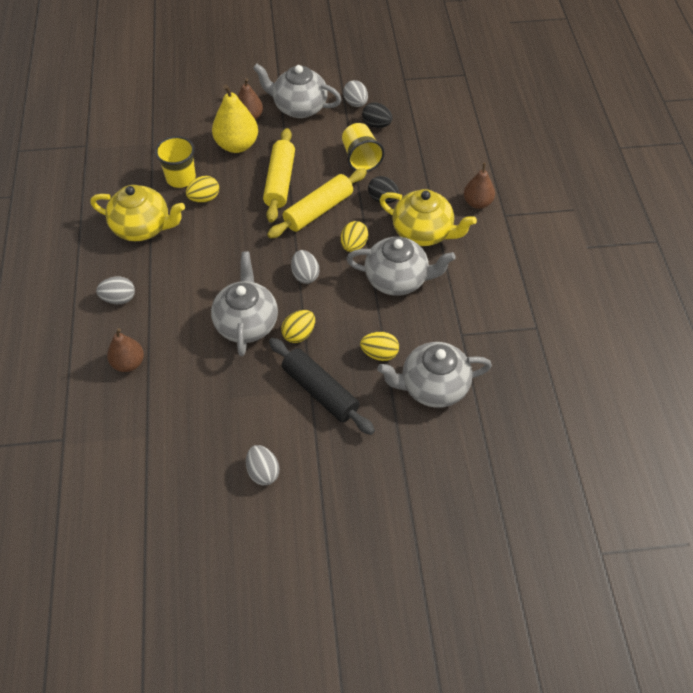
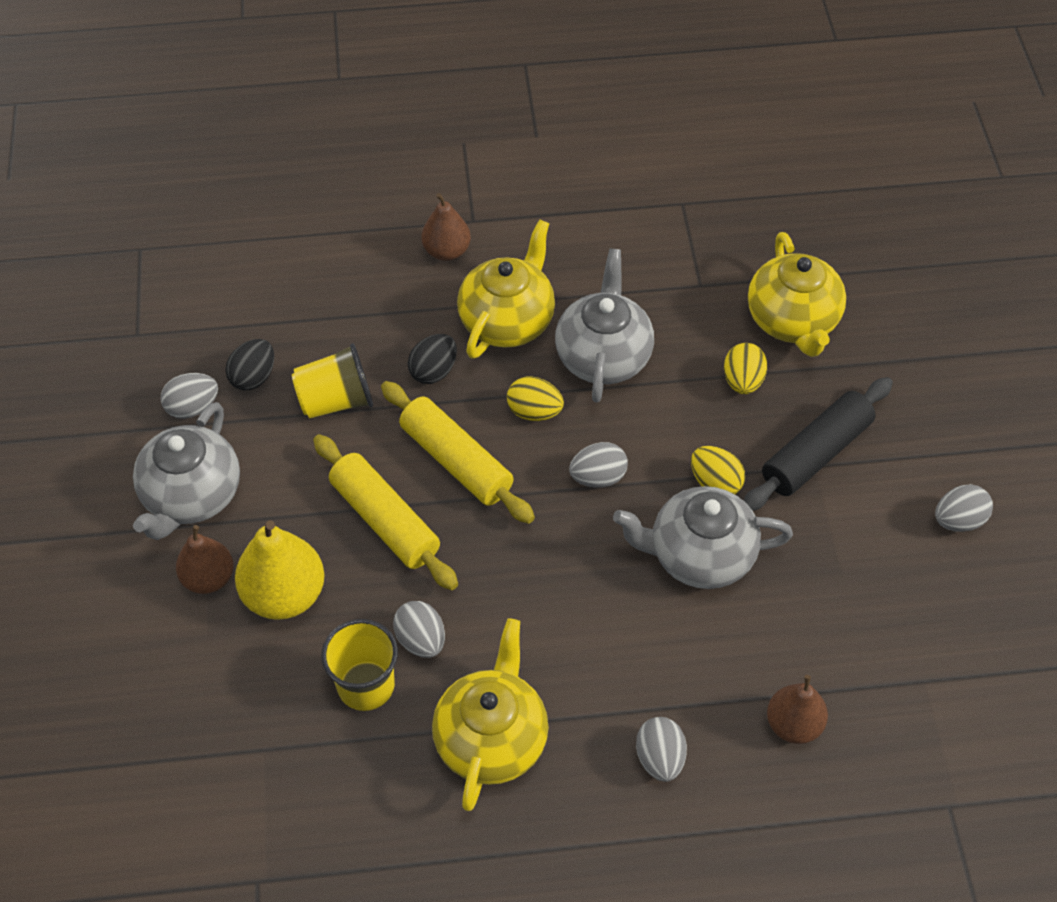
camera: 90 degrees left, 0 degrees up
yellow egg [186,176,219,203] -> grey egg [393,601,445,658]
yellow rolling pin [263,128,295,223] -> yellow rolling pin turned 45 degrees clockwise [313,434,458,590]
grey teapot [377,342,492,408] -> yellow teapot [748,232,846,357]

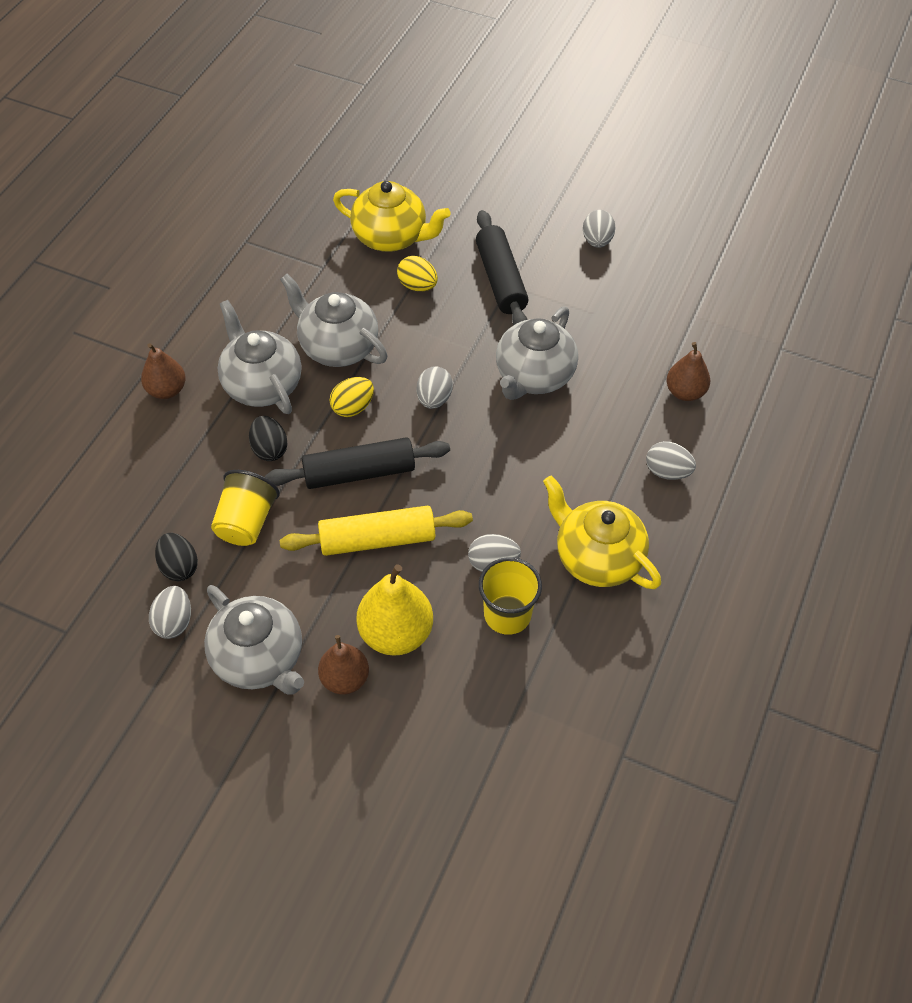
camera: 60 degrees left, 0 degrees up
yellow rolling pin [381,381,535,524] -> black rolling pin [265,437,450,489]
yellow teapot [457,219,555,359] -> grey teapot [218,300,302,414]
yellow egg [691,446,745,494] -> none

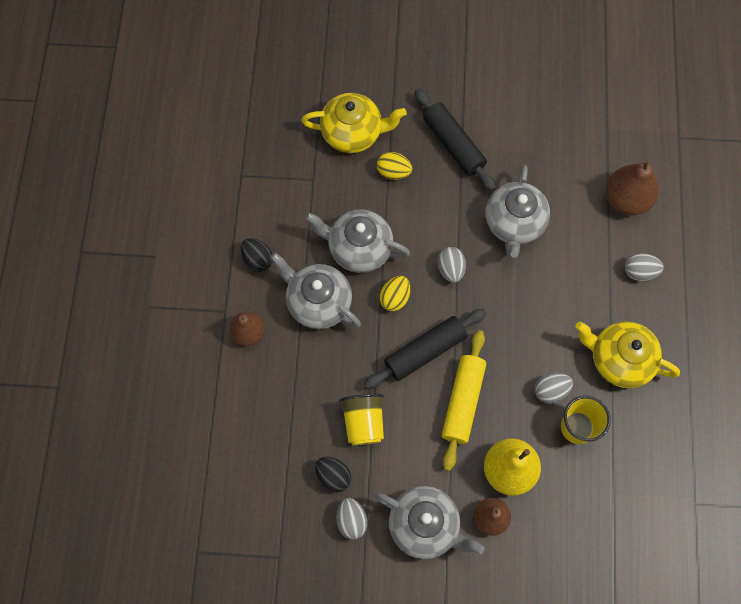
camera: 20 degrees left, 15 degrees up
black egg [249,416,287,461] -> black egg moved to [241,238,273,272]
yellow rolling pin [280,505,473,556] -> yellow rolling pin turned 45 degrees counterclockwise [442,330,486,471]
grey egg [583,210,615,248] -> none
brown pear [666,342,710,401] -> brown pear [606,158,659,215], size x1.54

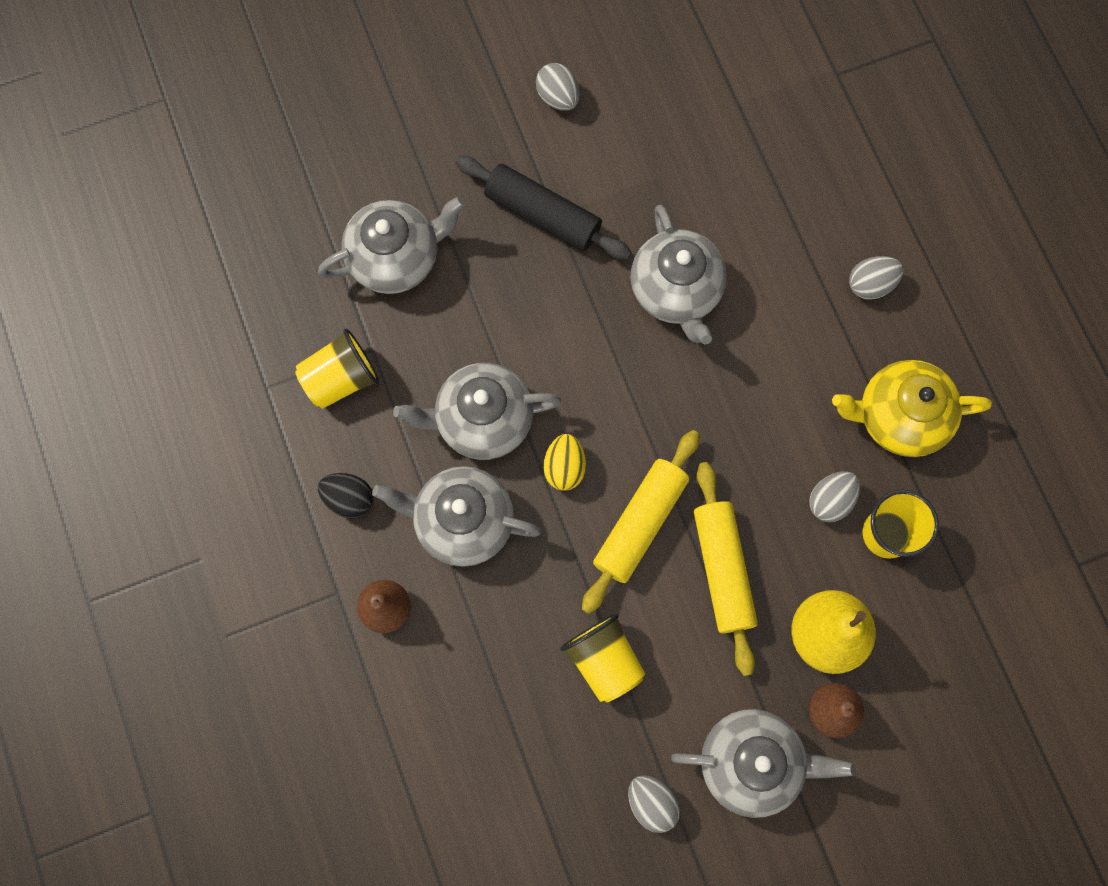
camera: 25 degrees left, 5 degrees up
yellow teapot [301,93,407,153] -> grey teapot [318,196,465,294]
black egg [315,457,351,492] -> none
black rolling pin [364,309,486,389] -> yellow rolling pin [582,430,700,614]
yellow egg [377,152,412,180] -> none
grey egg [438,247,466,283] -> grey egg moved to [536,63,580,111]
brown pear [606,158,659,215] -> none
none -> yellow cup [295,328,379,409]

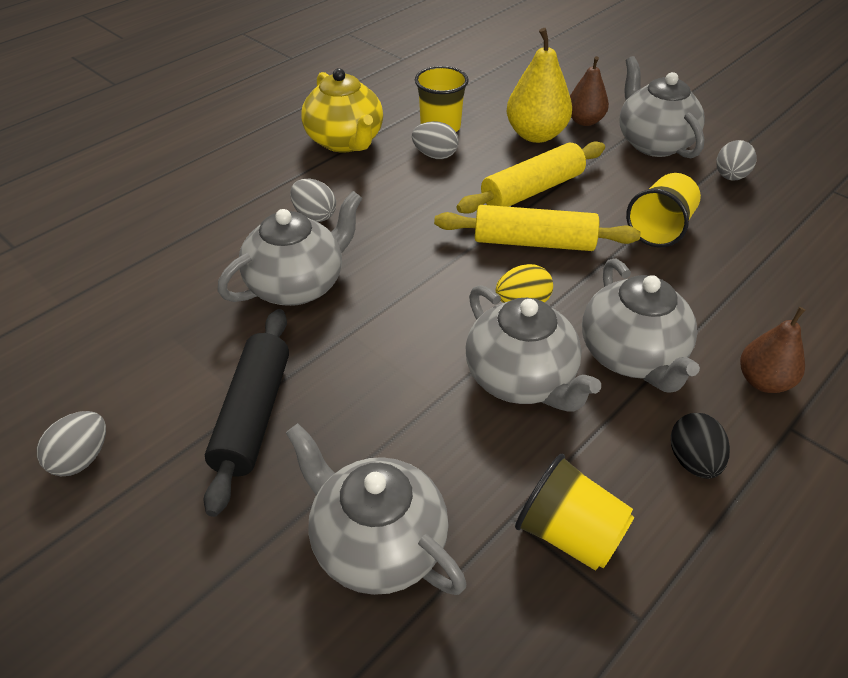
camera: 115 degrees left, 30 degrees down
grey egg [849,256,904,300] -> grey egg moved to [290,179,336,222]

